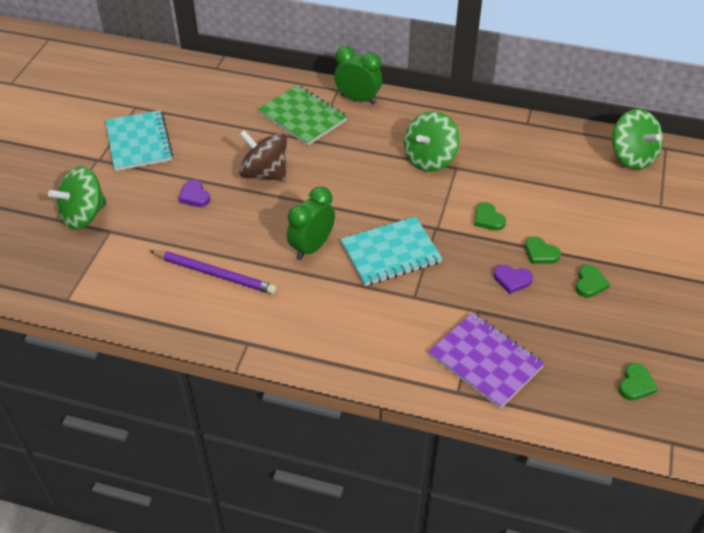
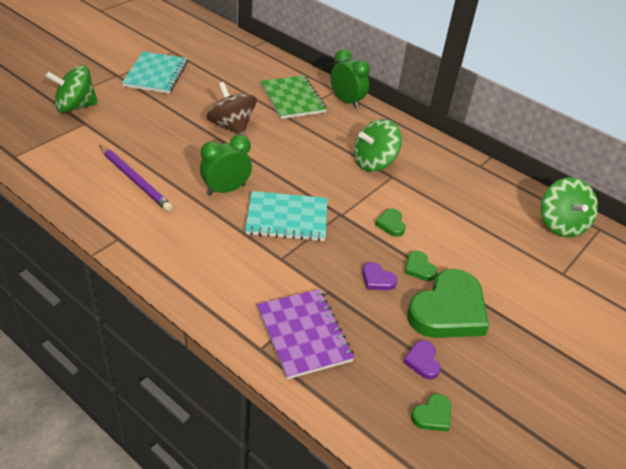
camera: 20 degrees right, 5 degrees down
purple heart [178,180,210,207] -> purple heart moved to [403,340,441,380]
green heart [576,265,610,298] -> green heart [407,269,489,338], size x2.31

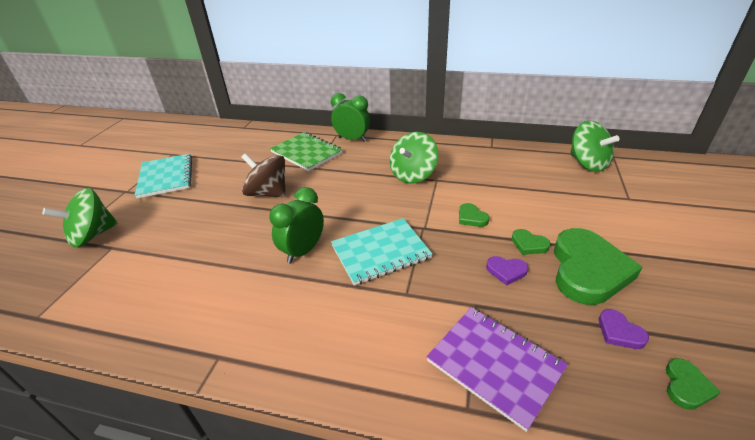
camera: 20 degrees left, 5 degrees down
purple pencil [99,145,173,211] -> none

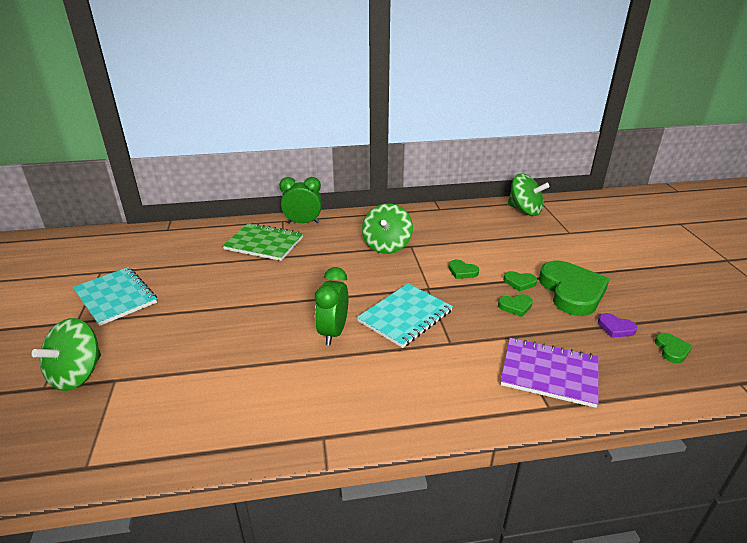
camera: 25 degrees left, 5 degrees down
brown spinning top [242,153,286,198] -> none
purple heart [486,256,528,285] -> green heart [498,294,533,317]

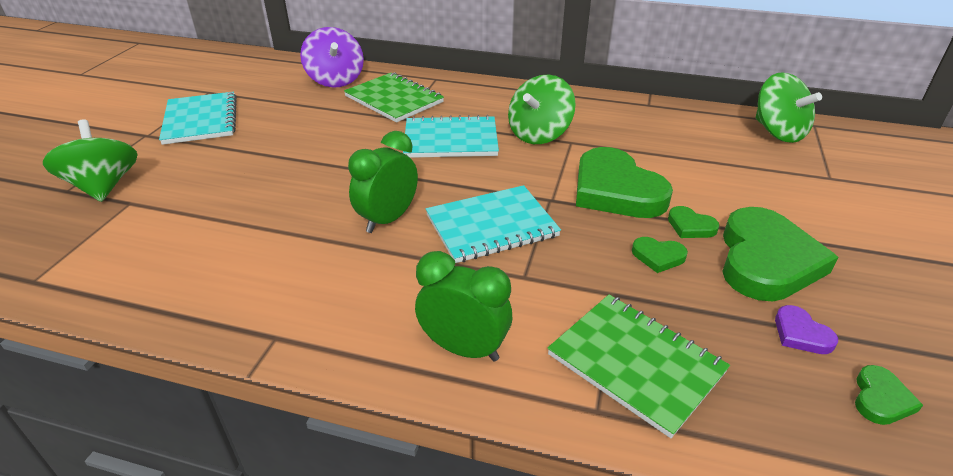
camera: 25 degrees right, 5 degrees up
green spinning top [32,318,101,391] -> green spinning top turned 105 degrees clockwise [43,120,138,202]
green clock [279,177,322,224] -> green clock moved to [415,251,512,362]
green heart [449,260,479,279] -> green heart [576,147,673,218], size x2.31
purple notebook [500,338,599,408] -> green notebook [547,295,730,438]
none -> purple spinning top [300,27,364,88]
none -> turquoise notebook [403,115,499,158]

